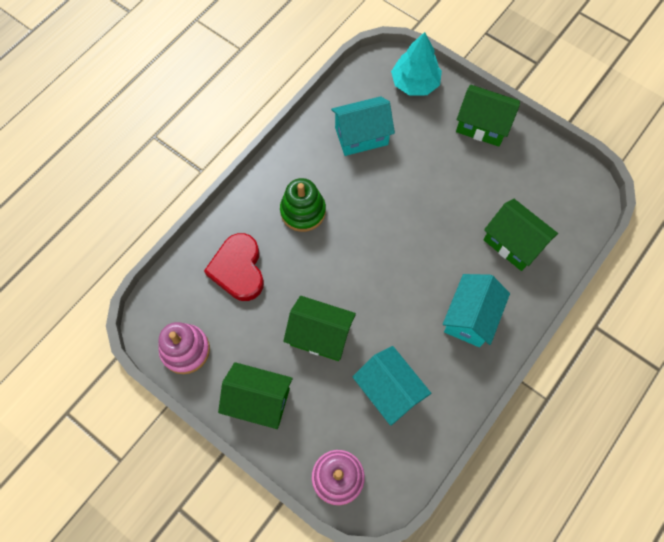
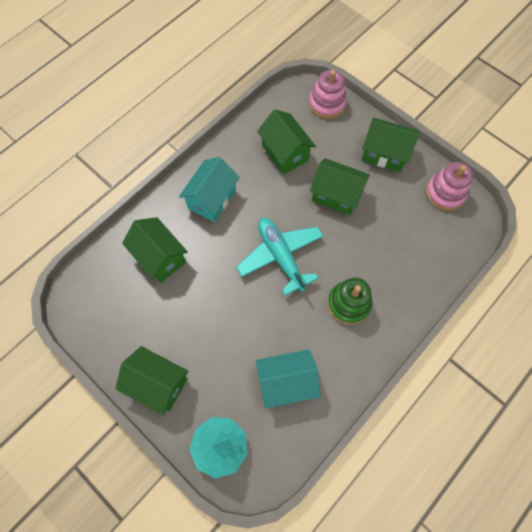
camera: 175 degrees left, 0 degrees up
red heart [204,233,264,301] -> none
turquoise house [353,346,431,426] -> green house [257,109,316,174]
none -> turquoise plane [236,218,323,296]

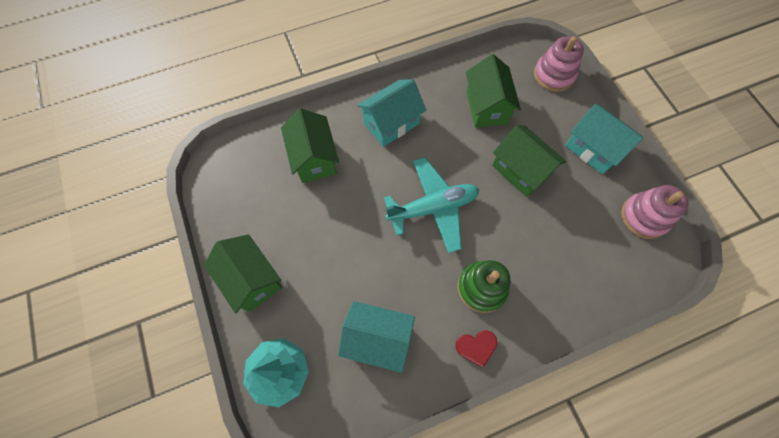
camera: 25 degrees right, 0 degrees up
turquoise plane [236,218,323,296] -> turquoise plane turned 75 degrees clockwise [384,157,479,253]
green house [361,118,419,172] -> turquoise house [565,104,643,174]
none -> red heart [456,331,497,368]

